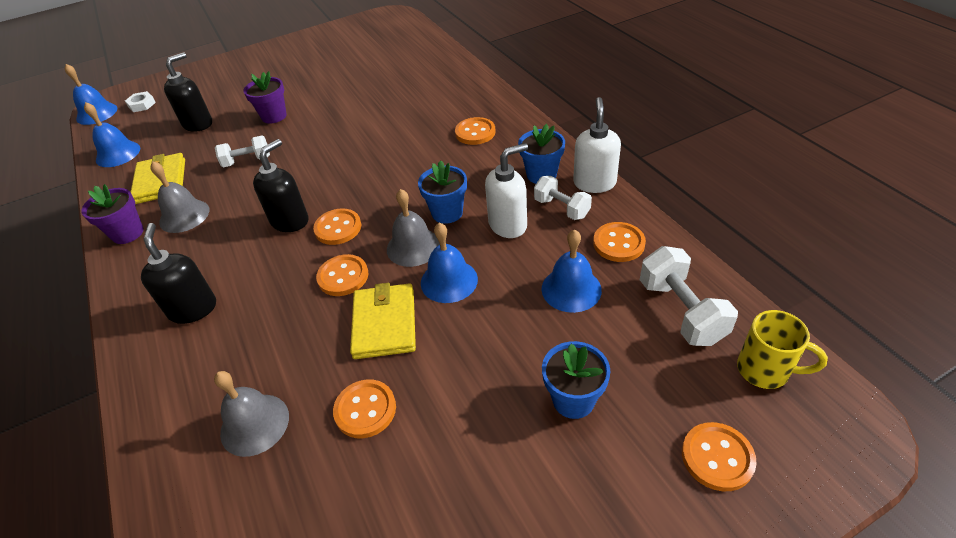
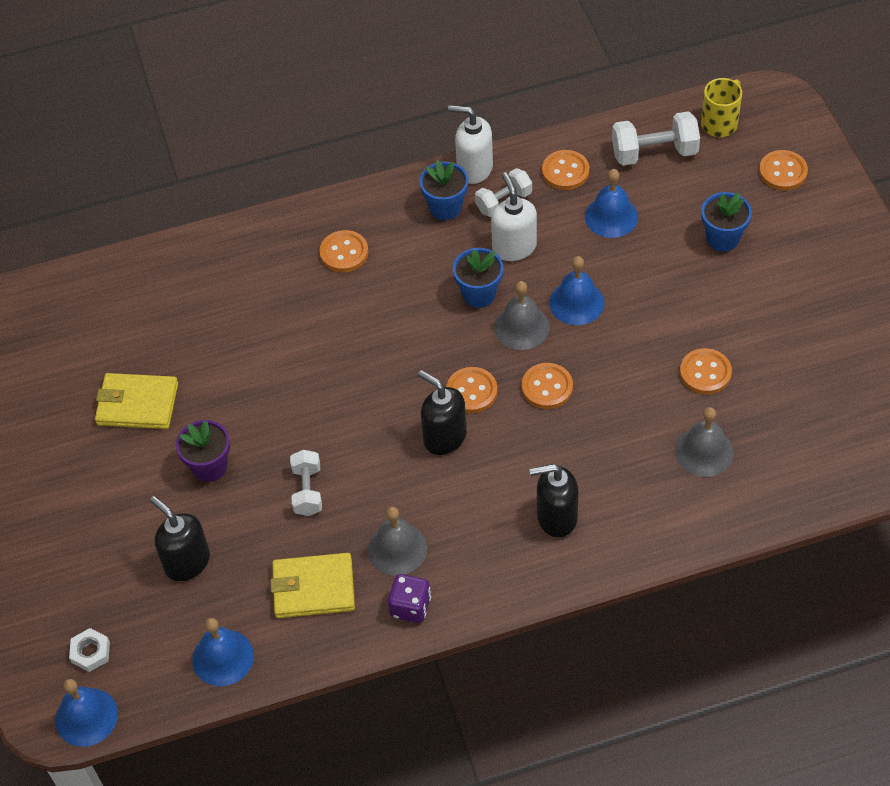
camera: 80 degrees left, 10 degrees up
purple flower pot [81,184,144,244] -> purple dice [388,574,431,623]
yellow wallet [350,283,416,359] -> yellow wallet moved to [95,373,178,429]

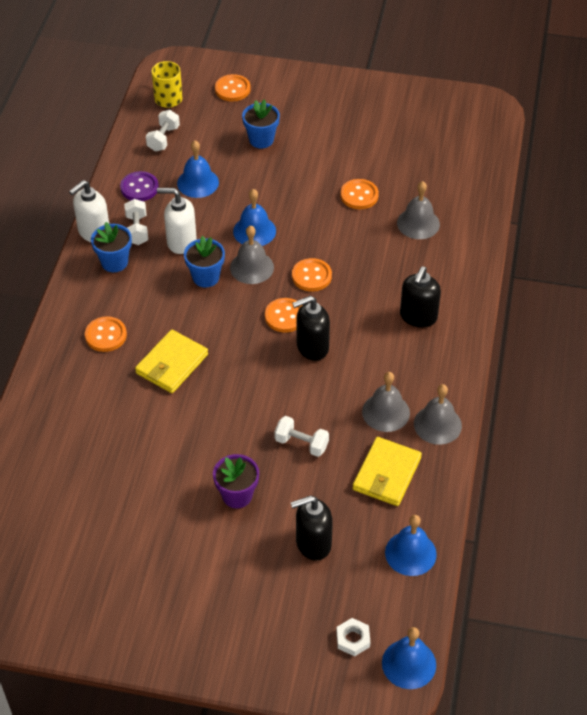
camera: 65 degrees left, 5 degrees down
yellow wallet [95,373,178,429] -> yellow wallet moved to [135,330,208,393]
purple dice [388,574,431,623] -> grey bell [414,384,462,445]
orange button [542,150,589,190] -> purple button [120,171,159,201]
white dumbbell [612,111,700,166] -> white dumbbell [146,110,180,151], size x0.67

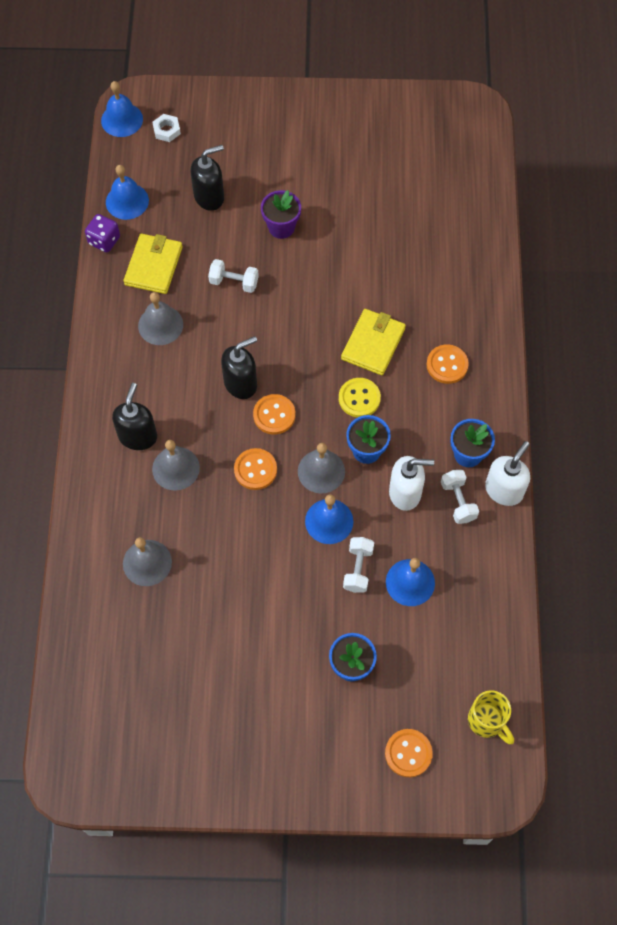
camera: 170 degrees right, 15 degrees up
purple button [120,171,159,201] -> none
white dumbbell [146,110,180,151] -> white dumbbell moved to [343,537,374,593]
orange button [340,179,379,209] -> none
grey bell [414,384,462,445] -> grey bell moved to [152,440,200,491]
none -> purple dice [85,214,120,252]
none -> yellow button [339,378,381,418]

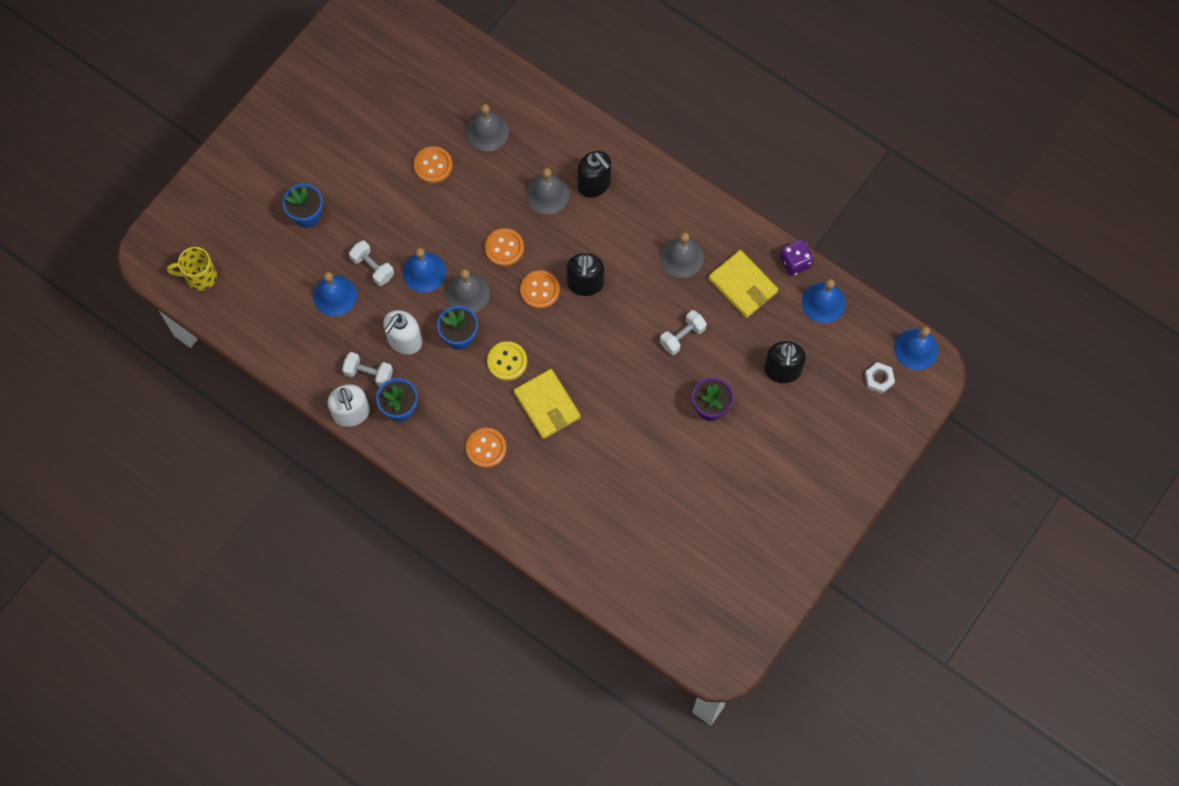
camera: 125 degrees right, 5 degrees up
orange button [385,729,433,778] -> orange button moved to [414,146,453,184]

